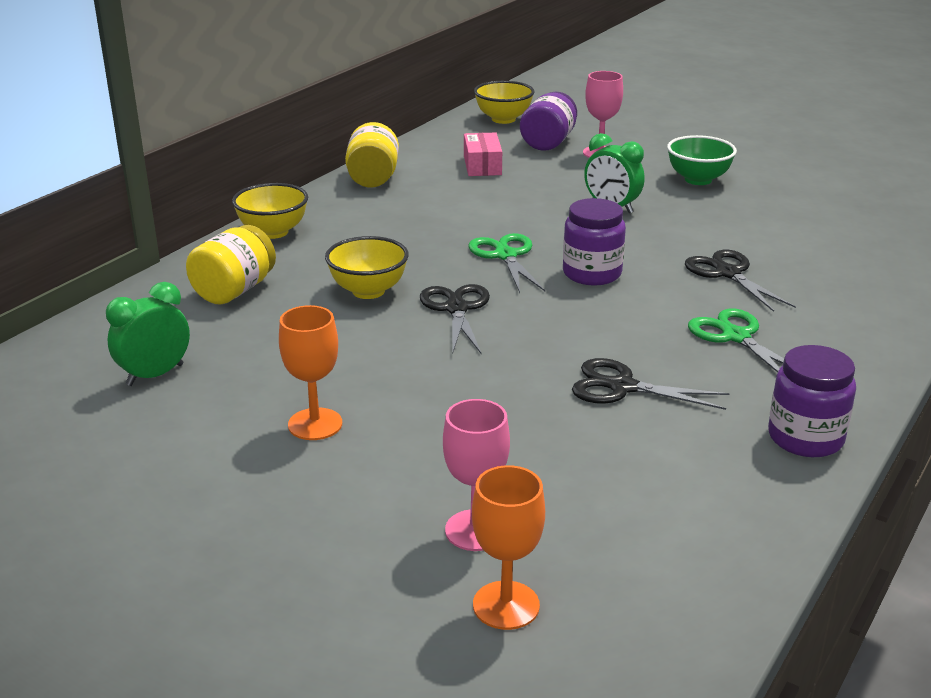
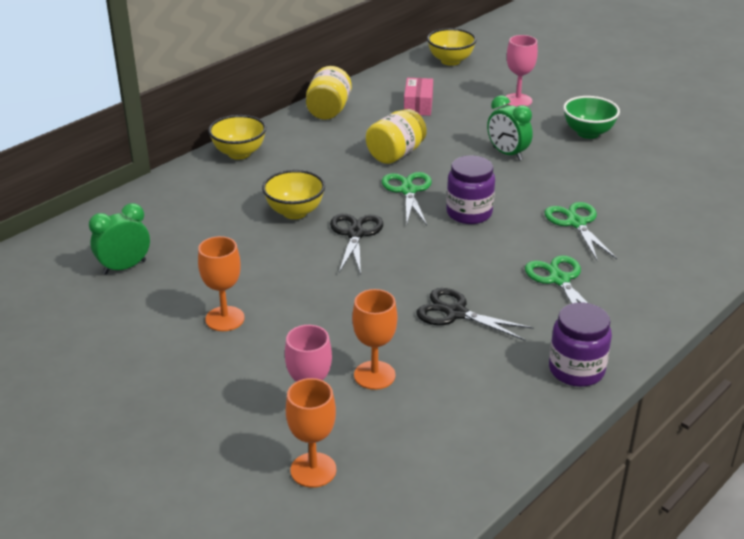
camera: 10 degrees right, 5 degrees up
yellow jar [186,225,276,305] -> yellow jar moved to [366,109,427,164]
purple jar [520,91,577,151] -> none
black scissors [685,250,796,312] -> green scissors [545,202,617,261]
none -> orange goblet [352,289,397,390]

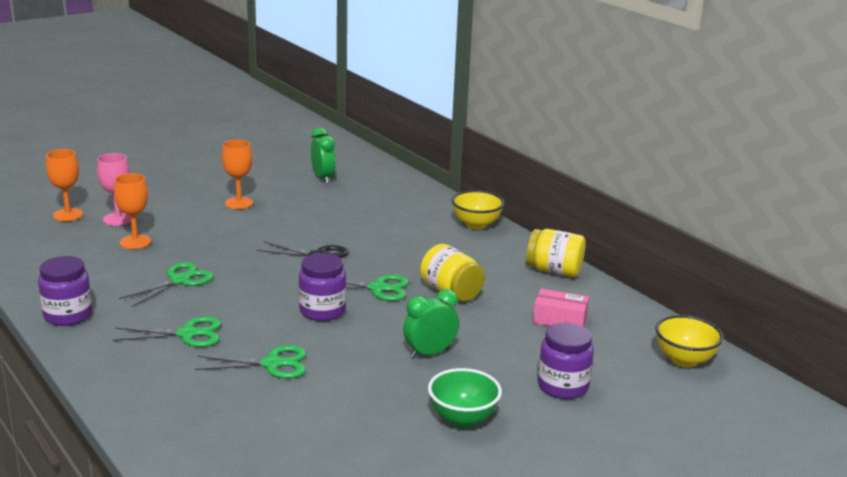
camera: 100 degrees right, 10 degrees down
yellow bowl [262,170,325,219] -> none
black scissors [417,288,534,341] -> green scissors [119,262,214,307]
pink goblet [506,35,538,107] -> purple jar [538,323,594,399]

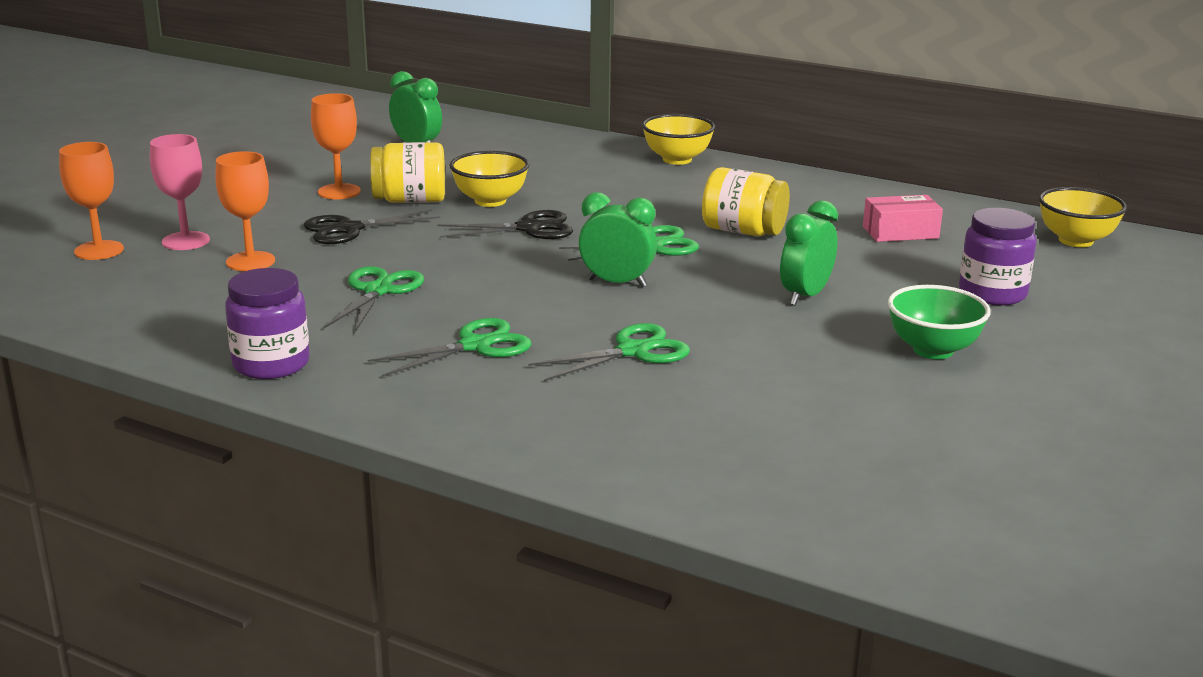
camera: 25 degrees left, 0 degrees up
purple jar [299,253,346,321] -> green clock [579,192,657,287]
yellow jar [526,229,585,277] -> yellow jar moved to [370,142,445,203]
none -> black scissors [304,209,440,244]
none -> yellow bowl [449,151,529,207]

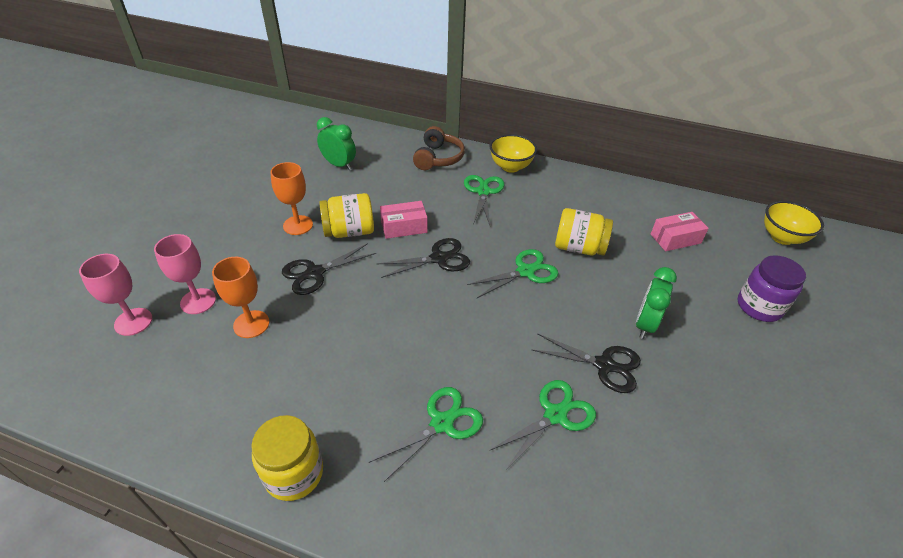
camera: 10 degrees left, 20 degrees up
orange goblet [59,142,124,260] -> pink goblet [79,254,152,336]
purple jar [225,268,310,379] -> yellow jar [251,415,323,501]
green scissors [324,266,424,333] -> green scissors moved to [464,175,505,225]
yellow bowl [449,151,529,207] -> pink box [380,201,428,239]
green clock [579,192,657,287] -> none
green bowl [888,285,991,359] -> none
none -> brown headphones [413,126,465,170]
none -> black scissors [532,333,641,393]

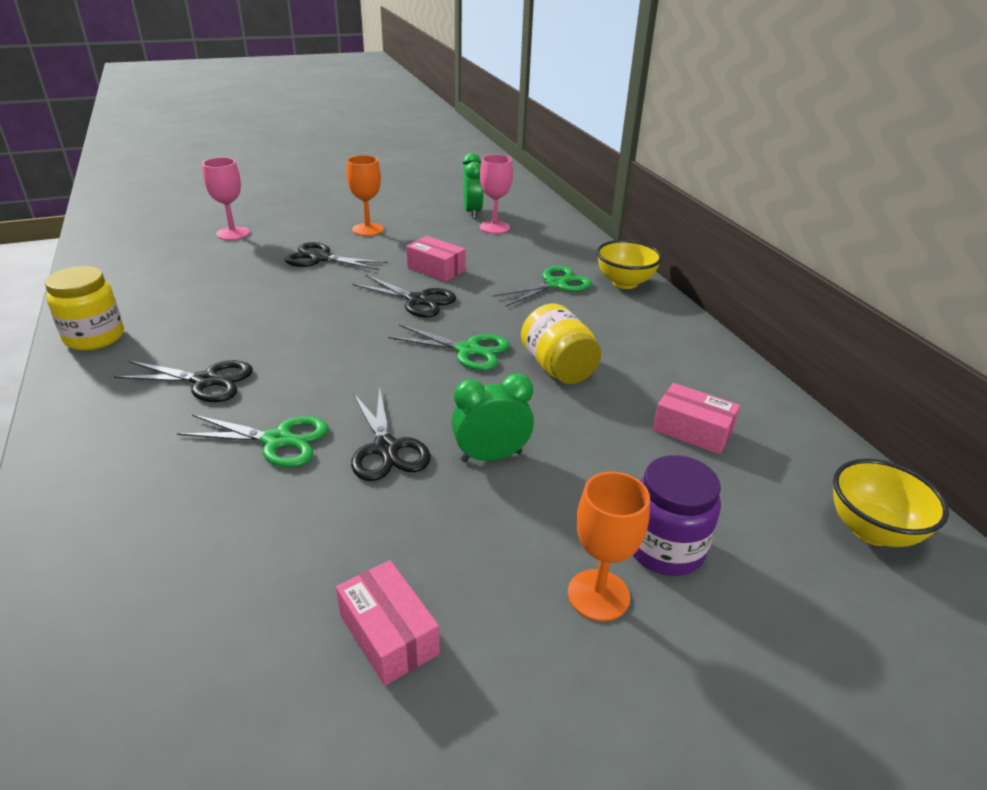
camera: 50 degrees right, 10 degrees down
pink goblet [79,254,152,336] -> pink goblet moved to [480,154,513,234]
orange goblet [212,257,269,338] -> orange goblet moved to [568,471,650,621]
yellow jar [319,193,374,238] -> none
green scissors [369,387,483,482] -> black scissors [114,360,253,402]
brown headphones [413,126,465,170] -> none
none -> pink box [336,560,440,686]

